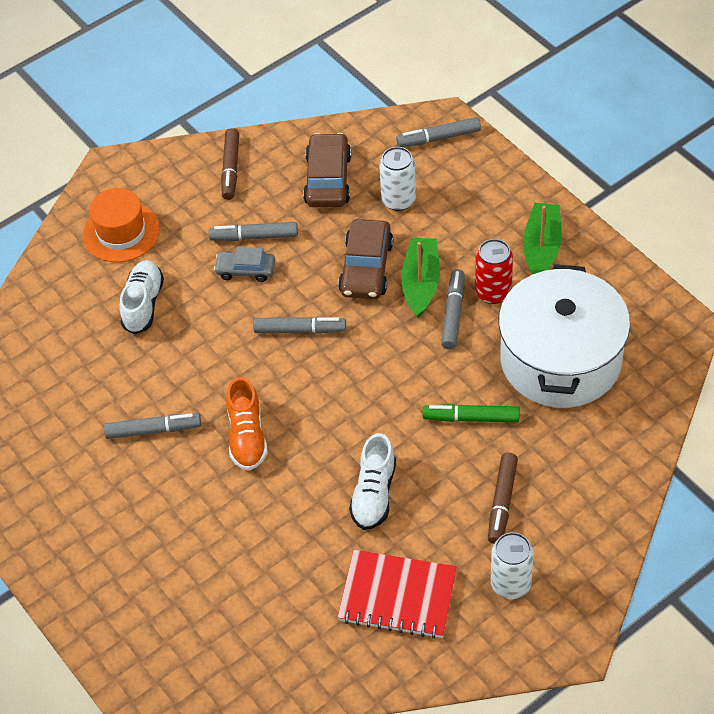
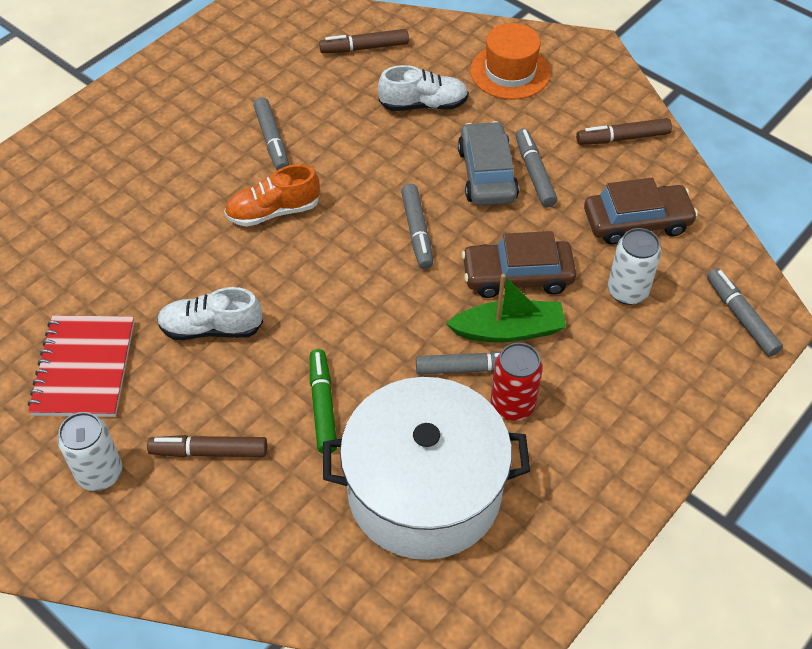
camera: 75 degrees right, 0 degrees up
grey car [214,247,275,282] -> grey car [458,121,519,206], size x1.59
green boat [523,203,562,274] -> none
none -> brown marker [319,29,409,53]

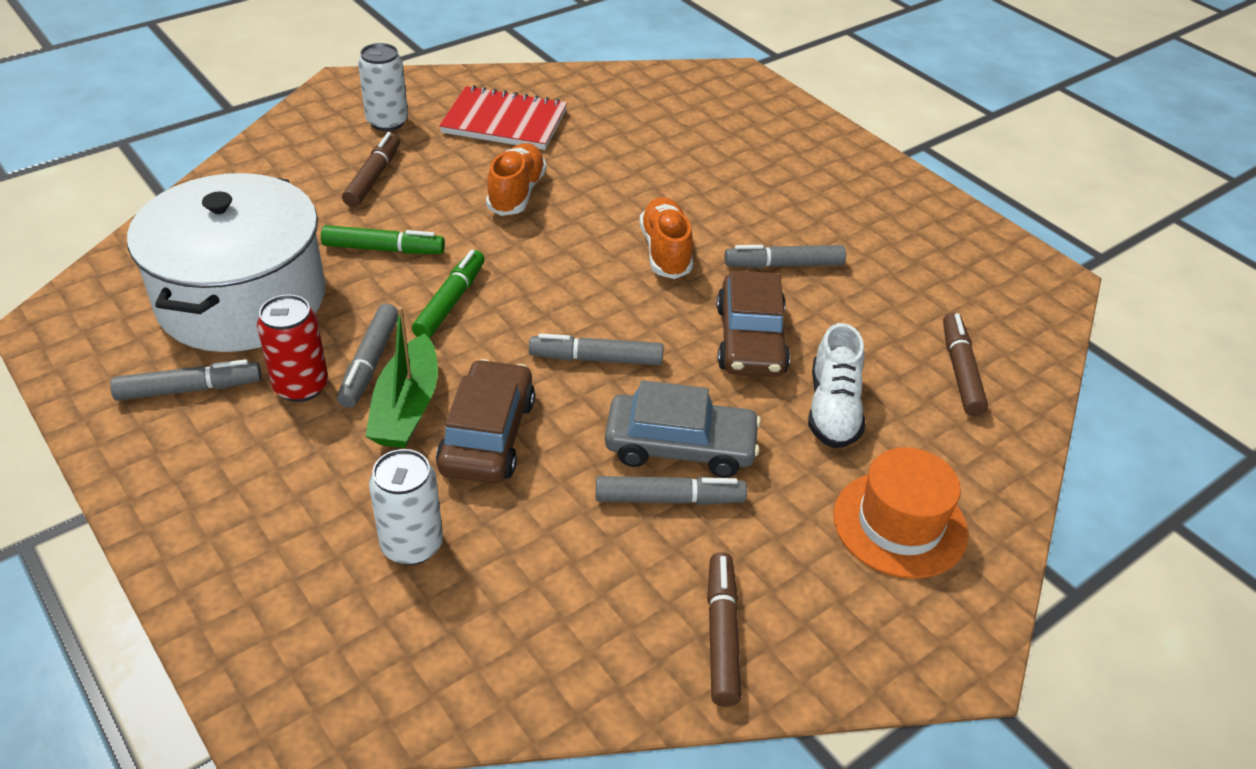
camera: 100 degrees right, 10 degrees down
white shoe [157,287,263,340] -> orange shoe [486,143,547,216]
brown car [584,178,698,245] -> brown car moved to [717,270,790,377]
grey marker [707,268,783,357] -> grey marker moved to [110,359,261,401]
none -> green marker [412,250,485,338]

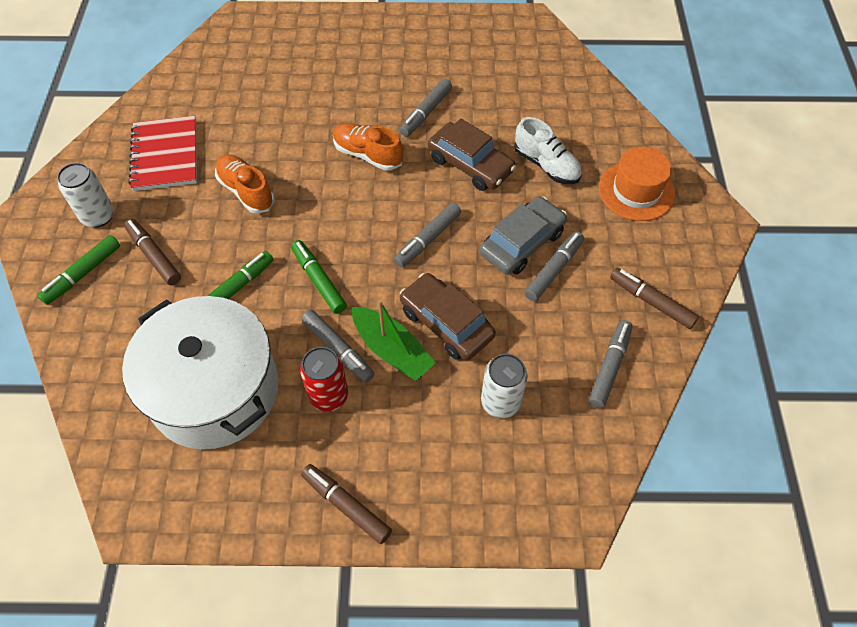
camera: 50 degrees left, 15 degrees up
grey marker [110,359,261,401] -> grey marker moved to [589,320,633,408]
red notebook [439,85,567,150] -> red notebook turned 60 degrees counterclockwise [129,116,197,191]
brown marker [943,313,988,416] -> brown marker moved to [301,464,392,544]
none -> green marker [37,235,120,305]

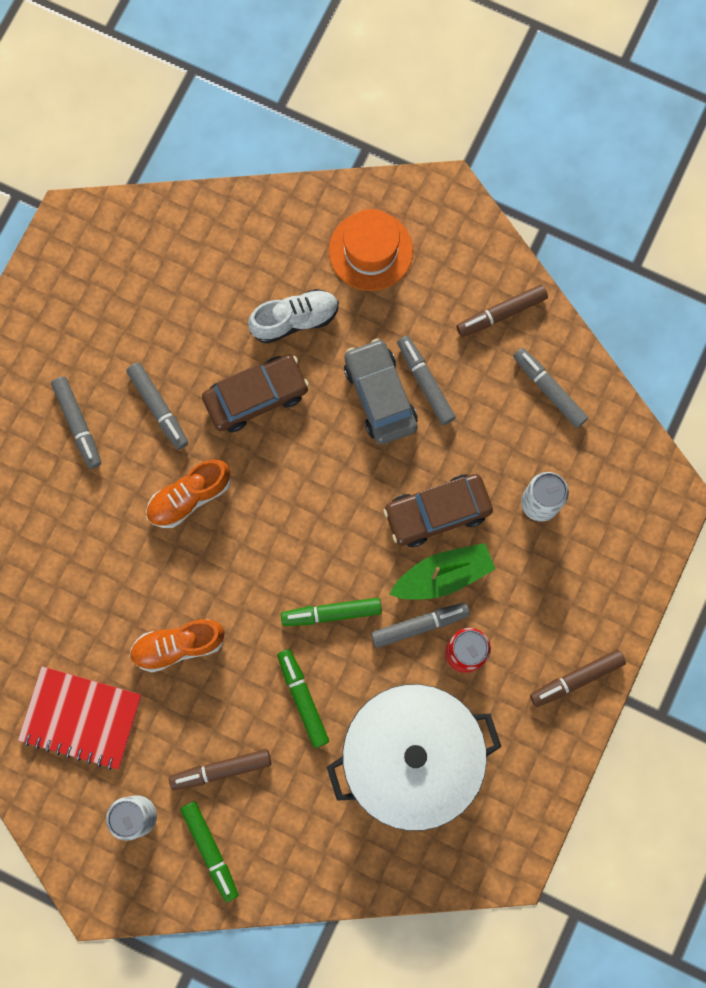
camera: 65 degrees left, 20 degrees up
grey marker [394,203,461,267] -> grey marker moved to [51,377,101,469]

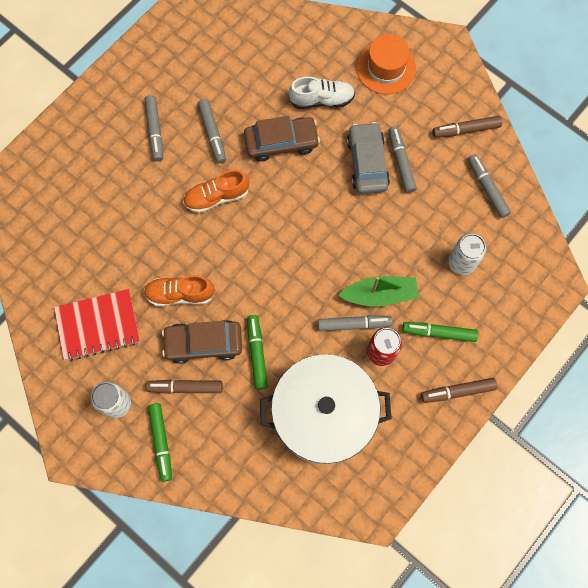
camera: 15 degrees right, 5 degrees down
red notebook [18,666,141,770] -> red notebook turned 45 degrees counterclockwise [54,289,140,361]
green marker [281,598,382,626] -> green marker moved to [402,322,478,342]
brown car [383,474,493,547] -> brown car moved to [162,320,242,364]

